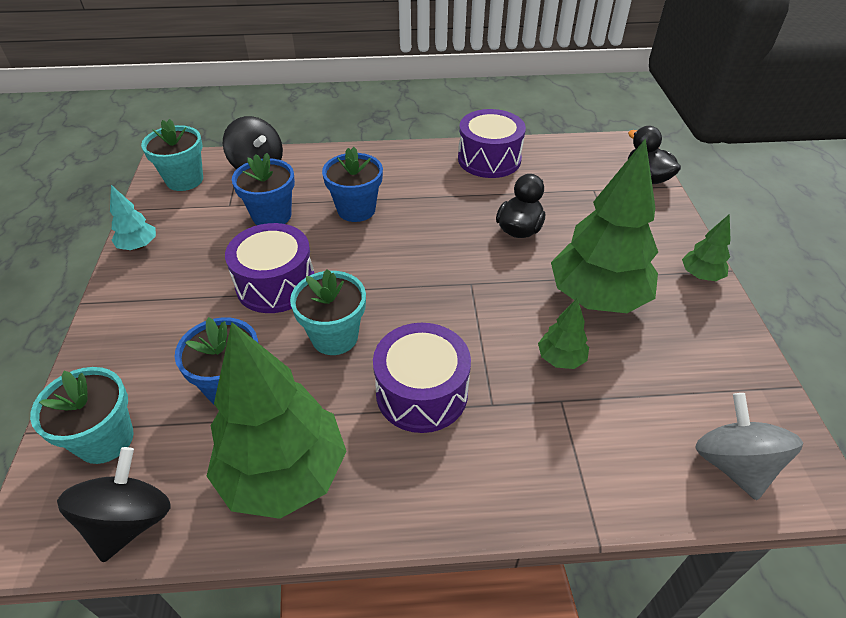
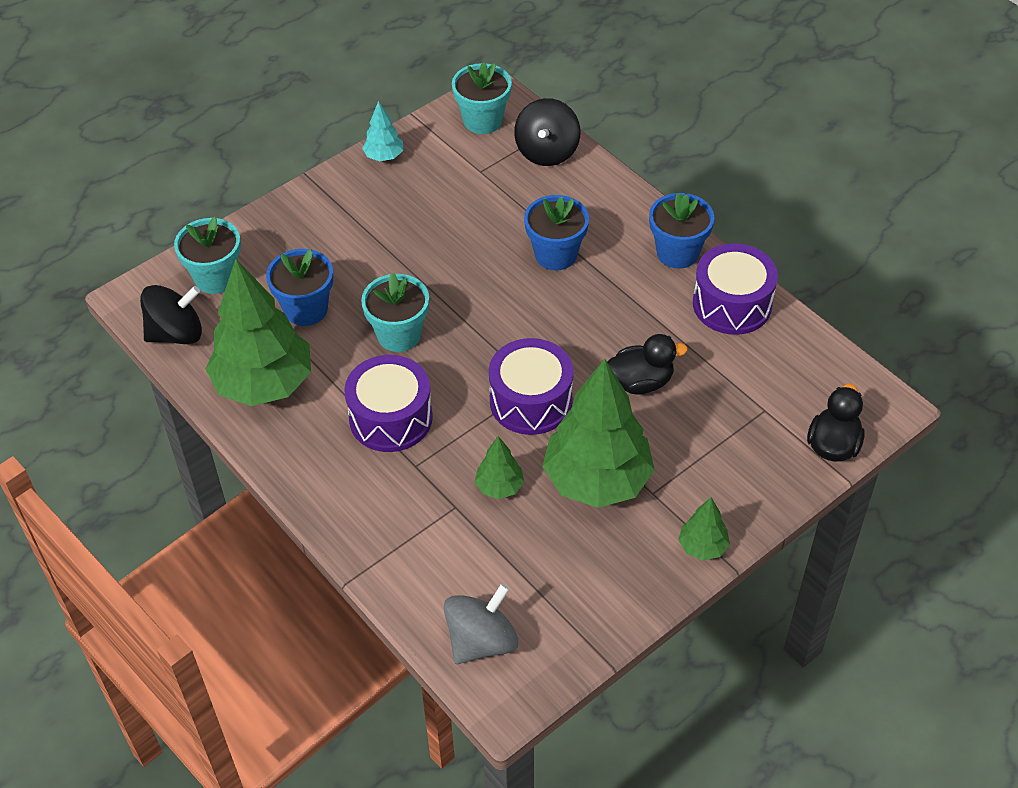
camera: 55 degrees right, 5 degrees up
purple drum [225,223,314,313] -> purple drum moved to [489,338,574,435]
blue flower pot [232,153,295,225] -> blue flower pot moved to [649,193,714,269]

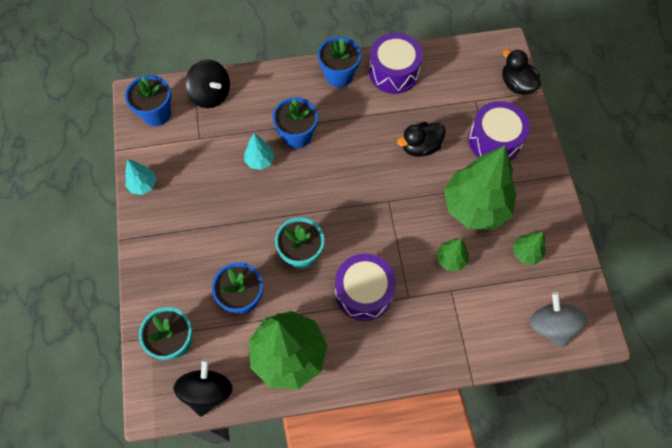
camera: 60 degrees left, 15 degrees up
turquoise flower pot [452,62,512,134] -> blue flower pot [125,75,171,126]
purple drum [489,338,574,435] -> purple drum moved to [469,101,530,161]
black duck [607,334,688,395] -> black duck turned 135 degrees counterclockwise [397,122,446,157]
green tree [678,497,730,561] -> green tree moved to [513,232,546,265]
none -> turquoise tree [244,133,275,170]

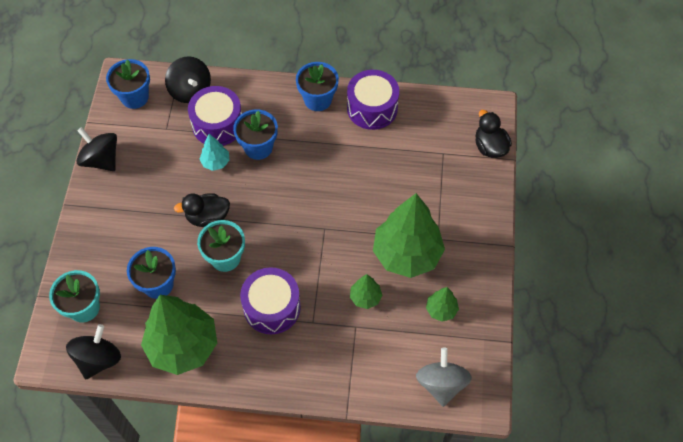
camera: 15 degrees right, 5 degrees down
turquoise tree [125,159,157,195] -> black spinning top [76,127,117,171]
black duck [397,122,446,157] -> black duck moved to [174,193,230,227]
purple drum [469,101,530,161] -> purple drum moved to [188,86,242,146]

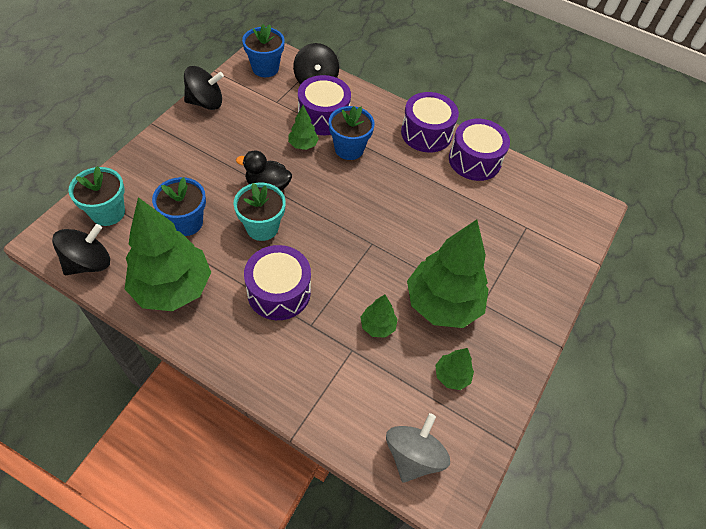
camera: 20 degrees right, 5 degrees down
black spinning top [76,127,117,171] -> black spinning top turned 105 degrees clockwise [184,66,224,110]
turquoise tree [200,134,230,171] -> green tree [288,105,319,150]
blue flower pot [296,62,339,111] -> purple drum [401,92,459,152]
black duck [475,110,512,158] -> none

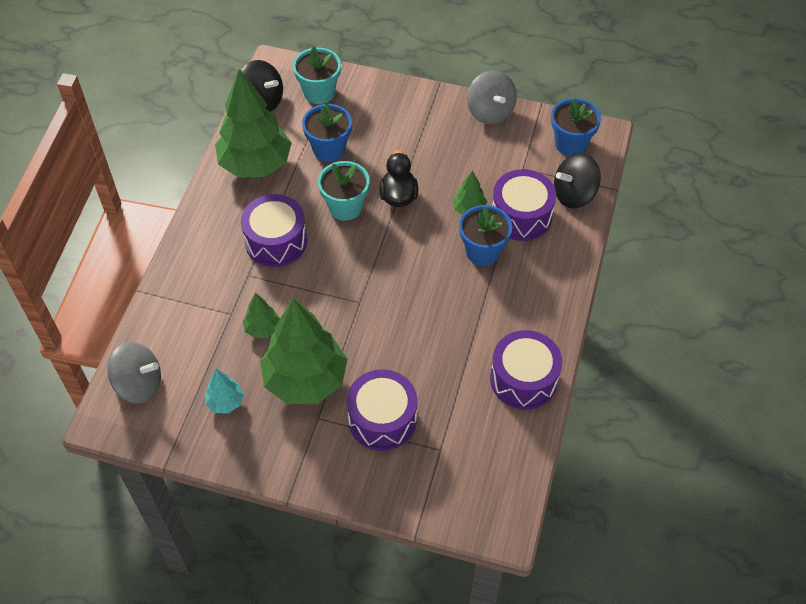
camera: 80 degrees right, 0 degrees up
black spinning top [184,66,224,110] -> grey spinning top [467,71,517,124]
purple drum [401,92,459,152] -> purple drum moved to [347,369,417,451]
green tree [435,348,474,390] -> turquoise tree [205,369,244,414]

